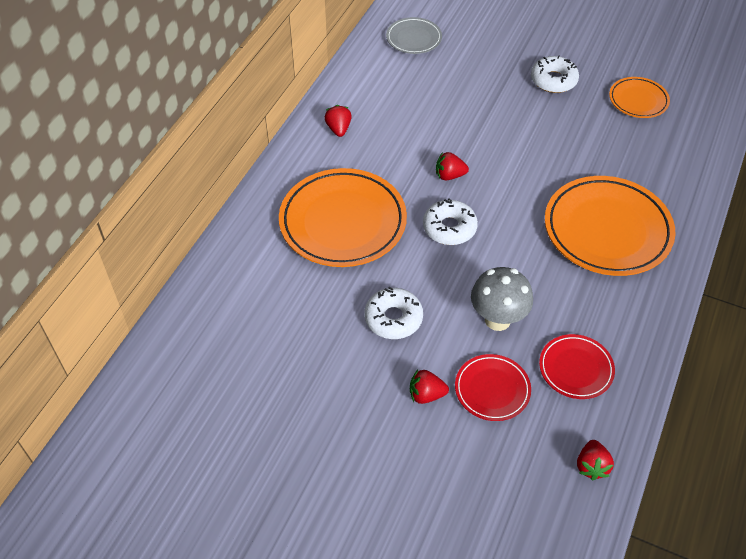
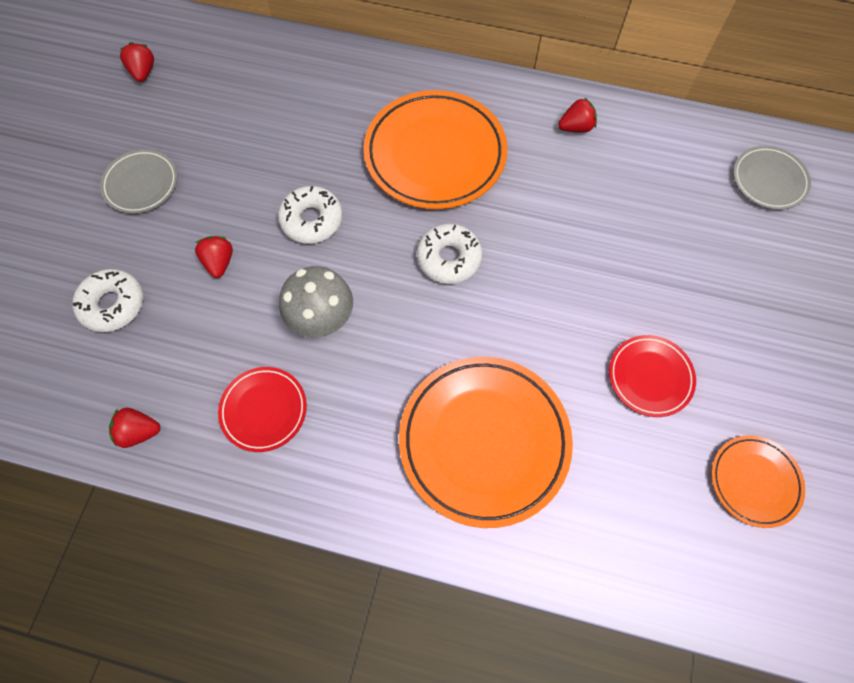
camera: 80 degrees right, 15 degrees up
red strawberry [436,152,469,180] -> red strawberry moved to [120,42,154,82]
red plate [455,354,531,421] -> red plate moved to [609,335,696,417]
white donut [531,55,579,93] -> white donut moved to [72,269,143,332]
none -> grey plate [100,149,178,214]

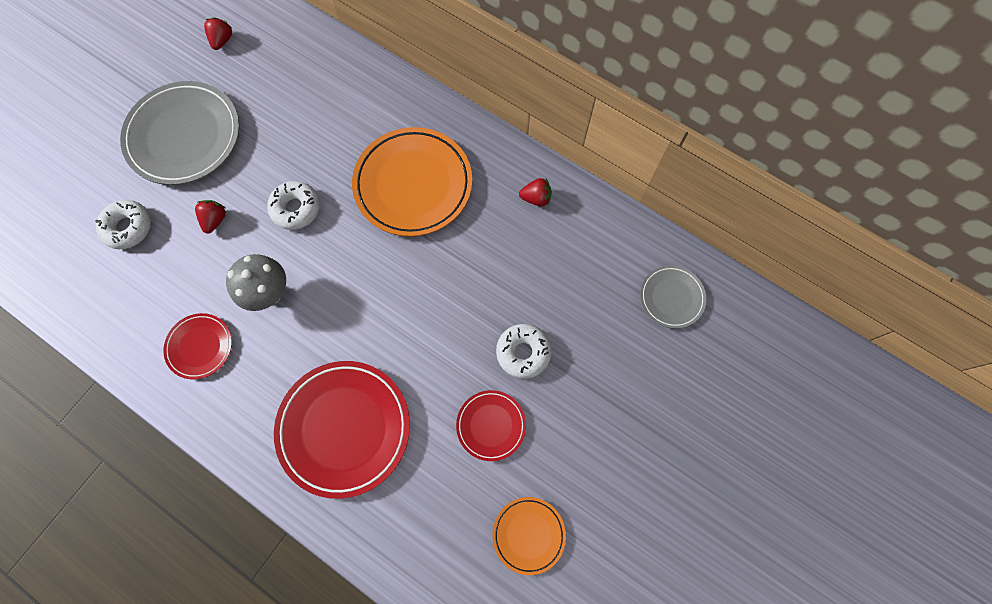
camera: 20 degrees right, 5 degrees up
grey plate [100,149,178,214] -> grey plate [120,81,240,185], size x1.92
red strawberry [109,408,161,448] -> none
orange plate [399,357,573,528] -> red plate [274,361,410,499]
white donut [417,224,482,284] -> white donut moved to [496,324,552,379]

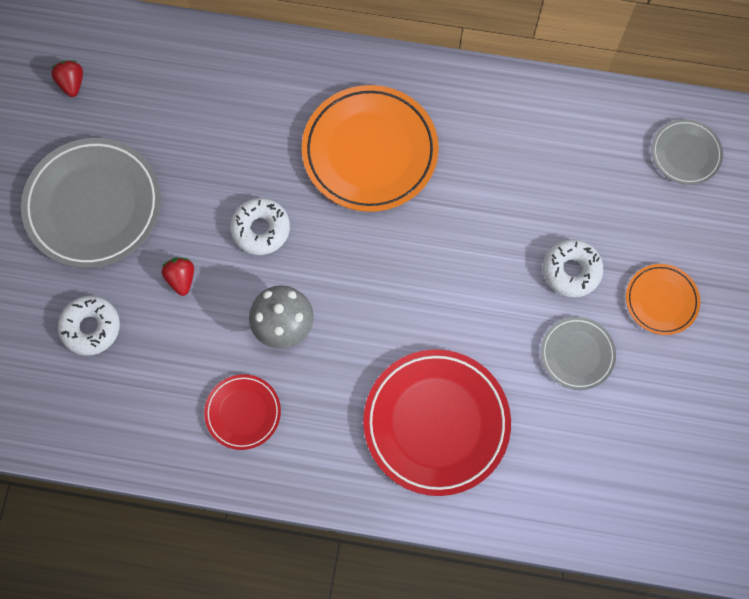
camera: 25 degrees left, 0 degrees up
red plate [456,390,526,461] -> grey plate [541,317,616,390]
orange plate [493,497,566,575] -> orange plate moved to [626,264,700,335]
red strawberry [519,178,552,206] -> none

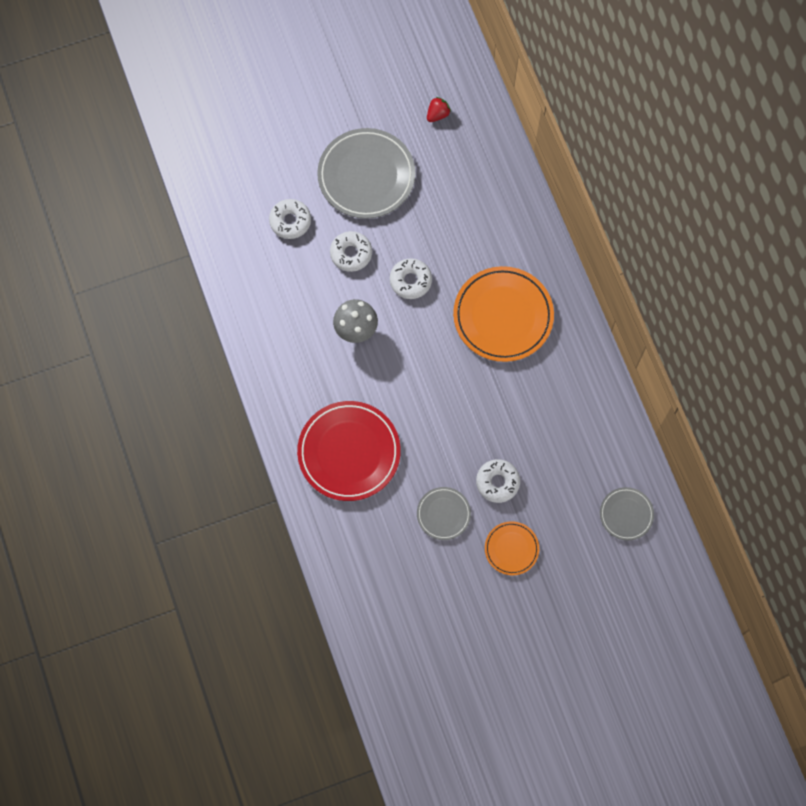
camera: 60 degrees right, 0 degrees up
red strawberry [161,258,194,296] -> white donut [330,231,372,272]
red plate [204,374,281,450] -> none

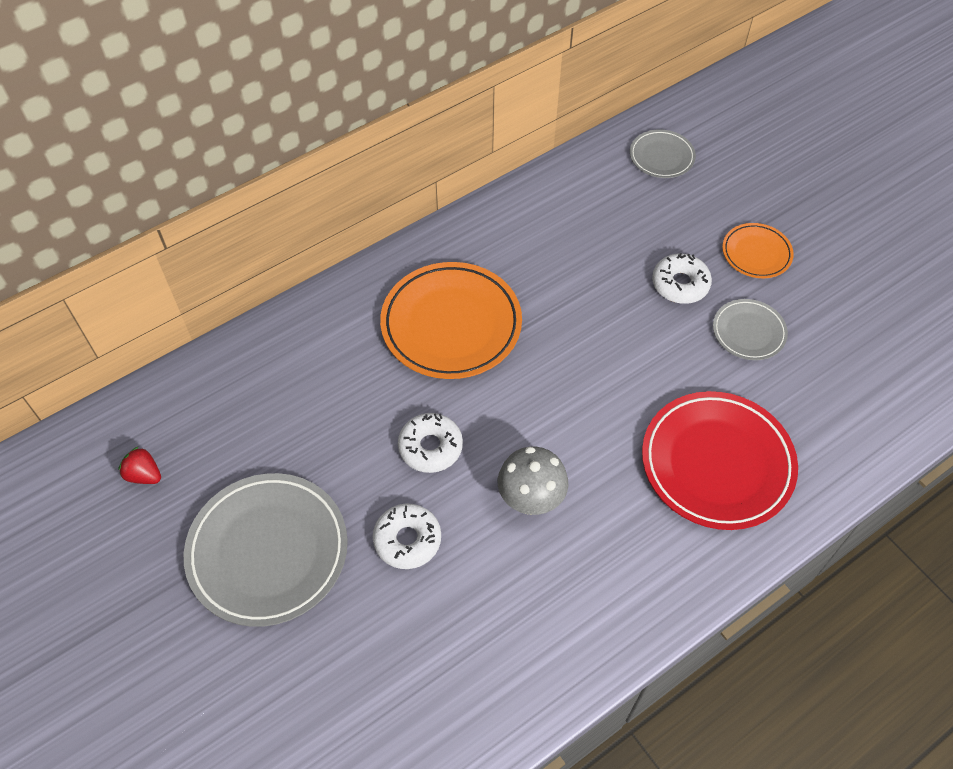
camera: 105 degrees left, 15 degrees down
white donut [269,199,311,239] -> none

